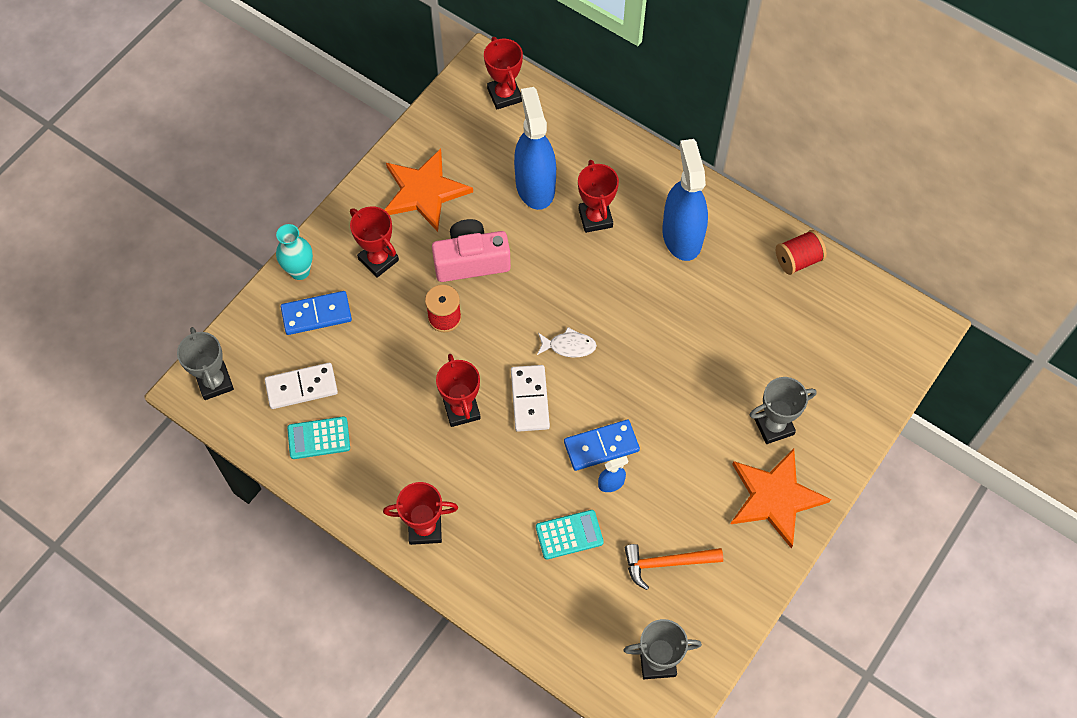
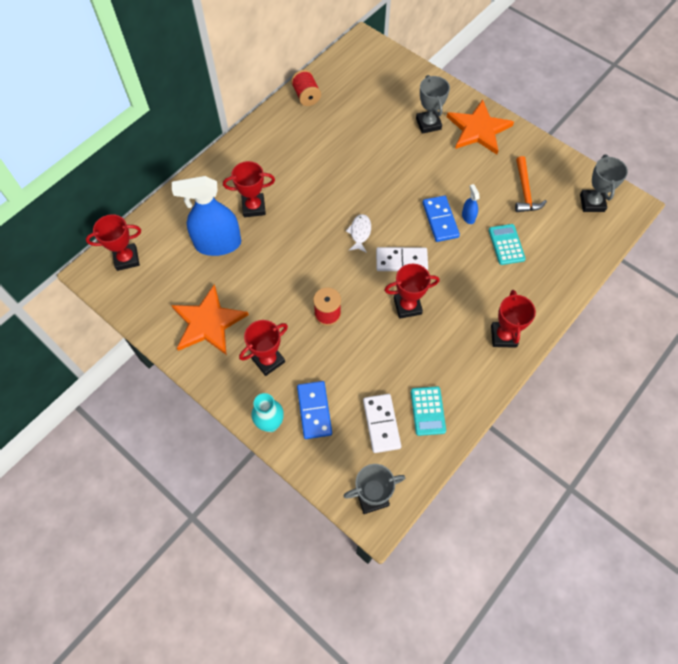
camera: 85 degrees left, 0 degrees up
pink camera [432,219,511,282] -> none
blue spray bottle [662,139,708,261] -> none

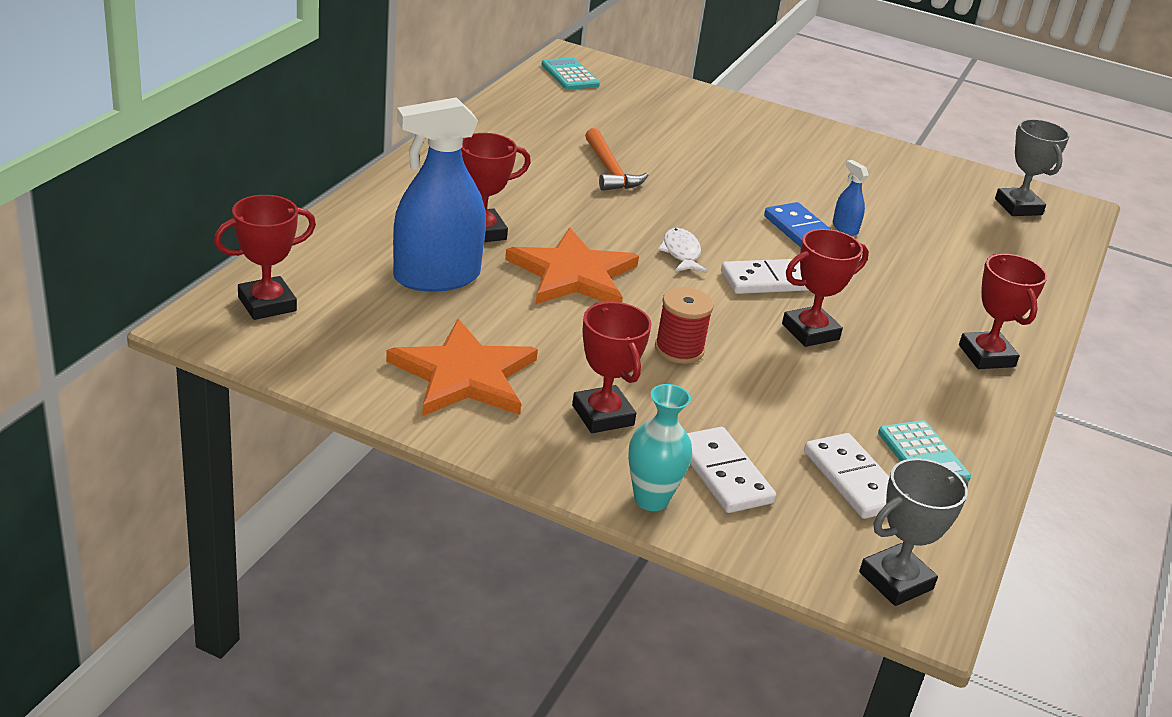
camera: 20 degrees left, 30 degrees down
red trophy [239,320,288,376] -> red trophy turned 60 degrees counterclockwise [572,302,652,433]
red spool [291,70,321,106] -> none
blue domino [297,381,332,439] -> white domino [687,427,776,513]
grey trophy [416,75,450,134] -> none
orange star [447,99,514,154] -> orange star moved to [505,228,639,304]
turquoise calculator [489,224,526,265] -> turquoise calculator moved to [542,57,600,90]
orange hammer [515,156,547,212] -> orange hammer moved to [585,128,649,191]

